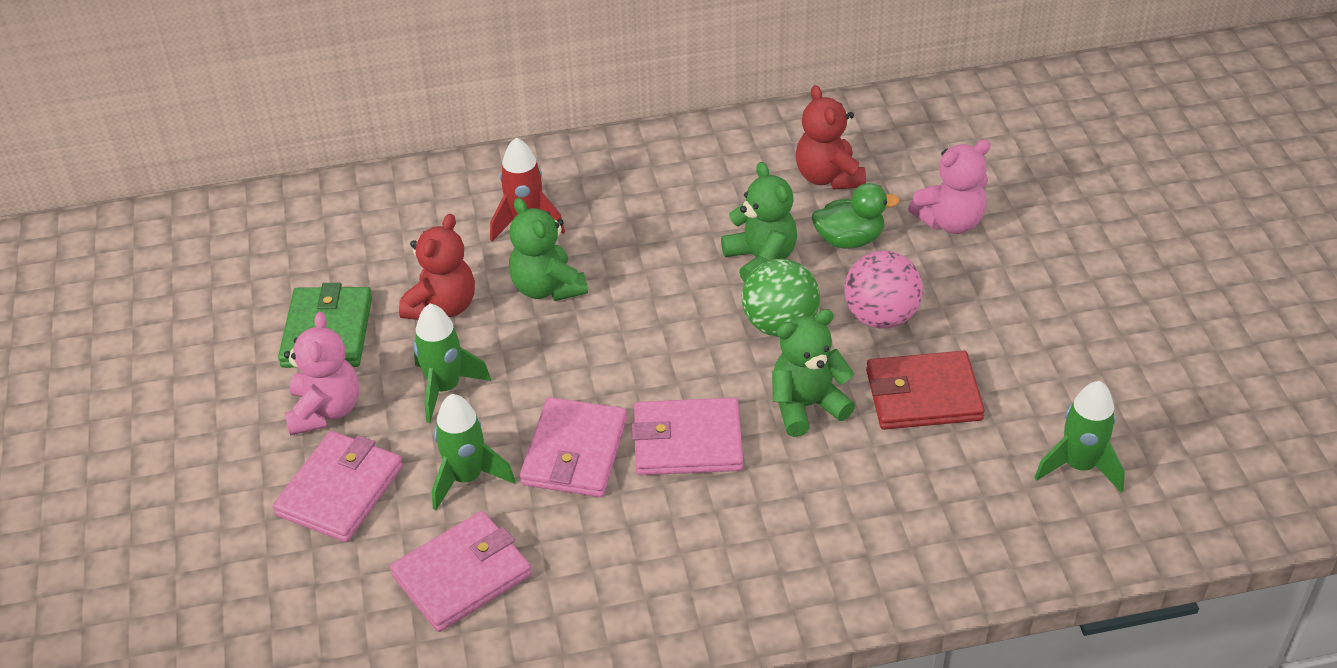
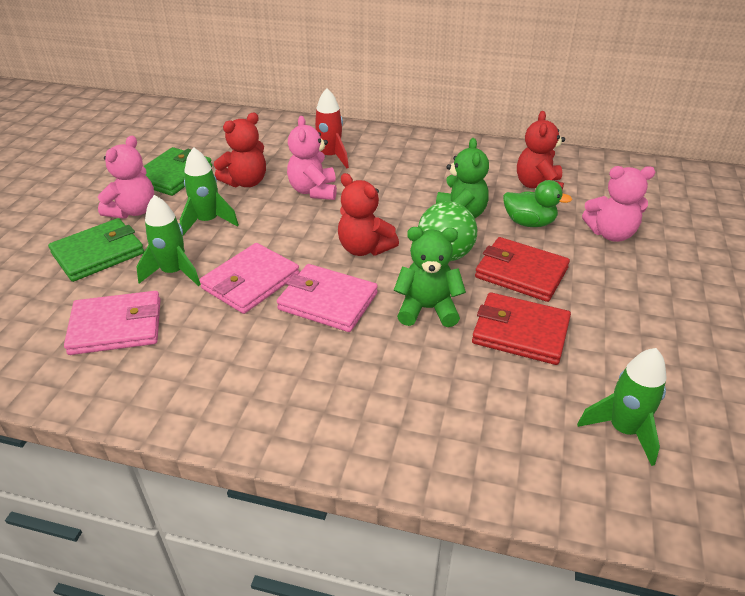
camera: 25 degrees right, 5 degrees down
pink wallet [273,431,403,542] -> green wallet [48,218,144,282]
green teddy bear [509,197,588,301] -> pink teddy bear [287,116,337,200]
pink ball [844,251,923,329] -> red wallet [475,237,570,302]
none -> red teddy bear [338,173,399,256]

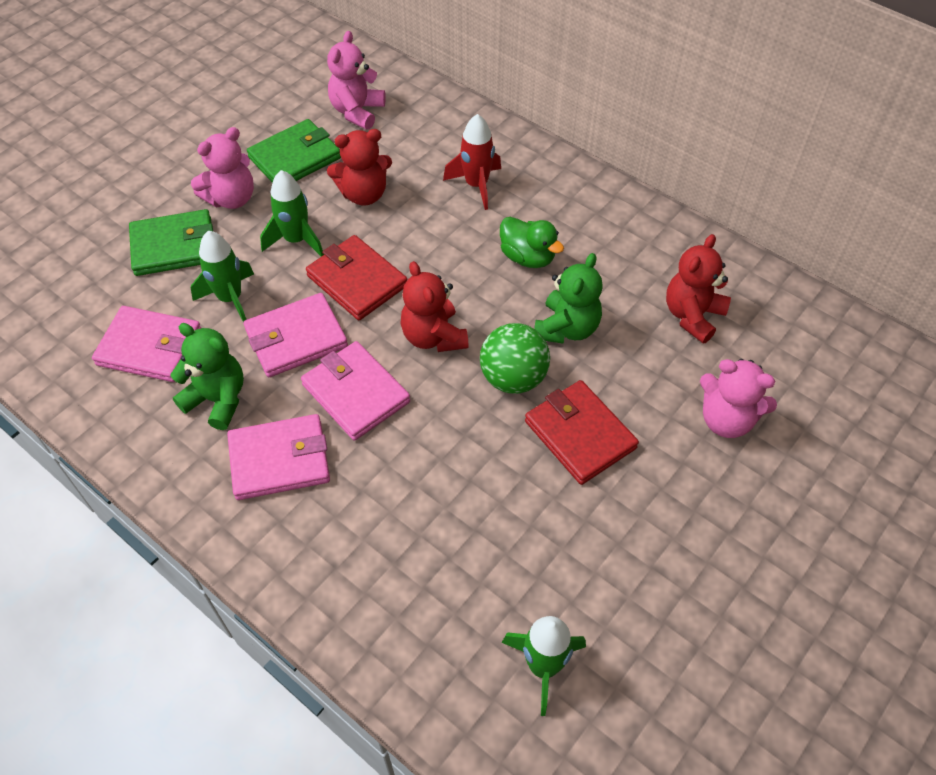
camera: 25 degrees right, 15 degrees up
pink teddy bear [287,116,337,200] -> pink teddy bear moved to [327,31,386,130]
green teddy bear [394,227,466,327] -> green teddy bear moved to [170,323,244,430]
red wallet [472,292,571,365] -> red wallet moved to [306,235,407,320]
green duck [503,180,572,227] -> green duck moved to [500,217,564,268]
none -> pink wallet [227,414,330,500]

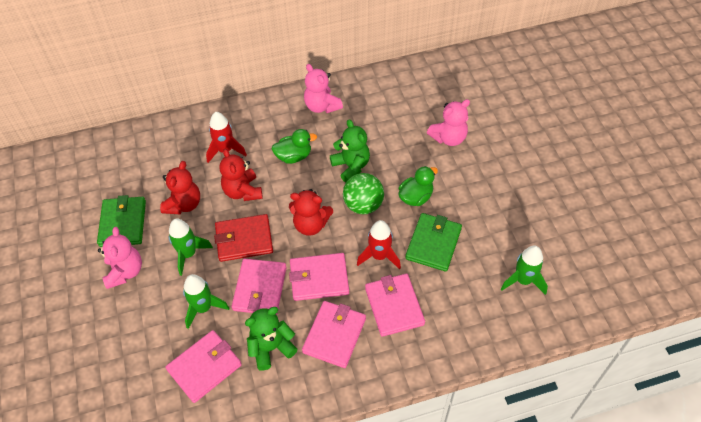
camera: 55 degrees left, 0 degrees up
green wallet [129,209,213,276] -> green wallet moved to [405,213,462,272]
pink teddy bear [327,31,386,130] -> pink teddy bear moved to [304,64,343,113]
red wallet [525,380,639,485] -> green duck [398,166,438,206]
red teddy bear [666,234,731,344] -> red teddy bear moved to [219,148,263,201]
none -> red rocket [357,220,401,269]
none -> pink wallet [365,274,425,337]

